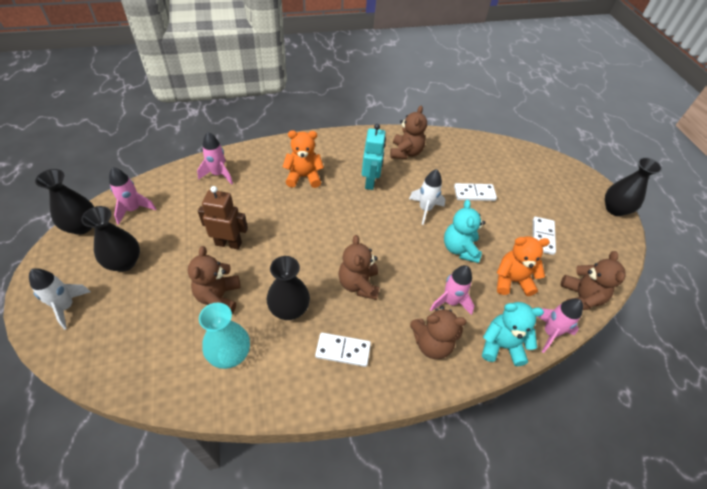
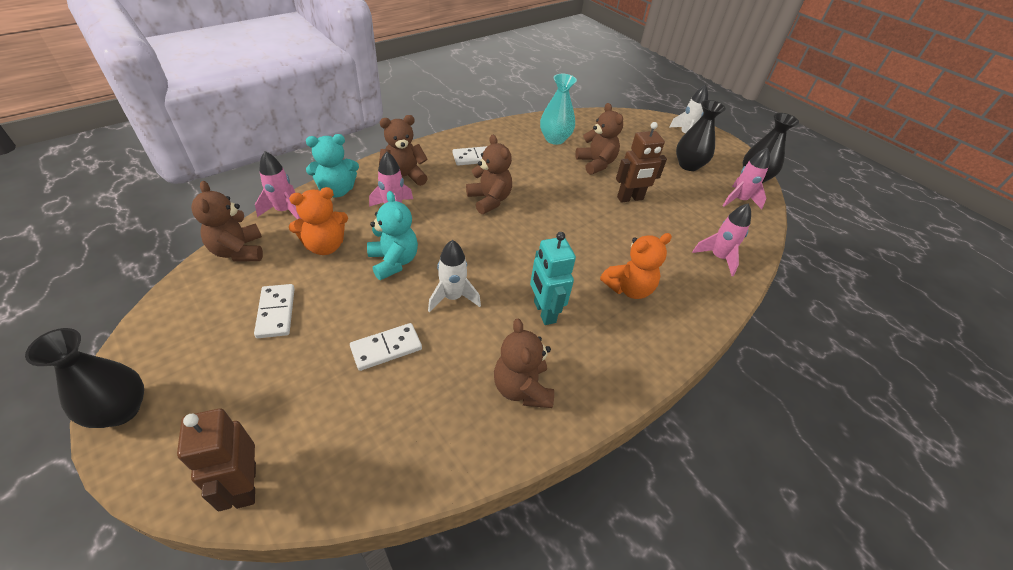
camera: 155 degrees right, 5 degrees down
black vase [267,256,310,320] -> none
none -> brown robot [177,409,256,511]

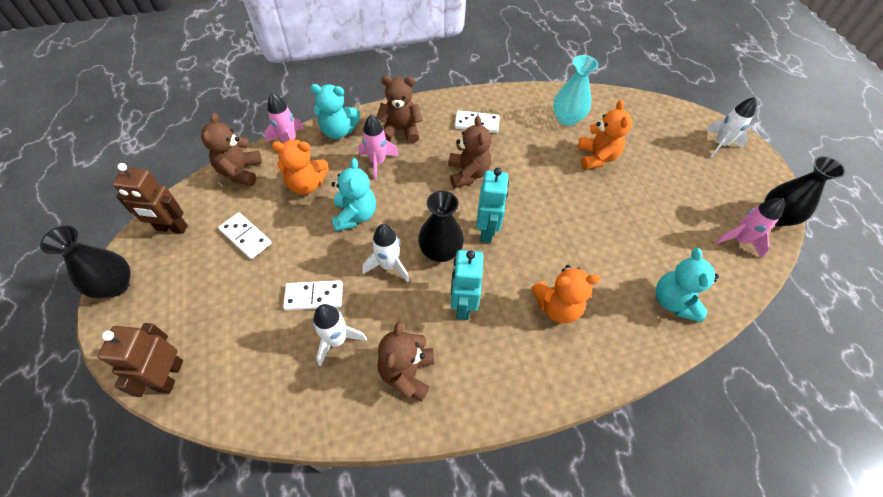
camera: 25 degrees right, 10 degrees up
white domino [254,284,295,338] -> white domino turned 60 degrees counterclockwise [218,213,272,259]
brown teddy bear [575,103,623,175] -> orange teddy bear [578,100,632,170]
brown robot [616,122,667,203] -> brown robot moved to [113,163,188,234]
black vase [676,100,726,171] -> black vase moved to [418,191,464,262]
pink rocket [692,203,751,276] -> turquoise teddy bear [656,248,719,322]
none -> white rocket [313,304,367,367]
none -> turquoise robot [476,168,509,243]

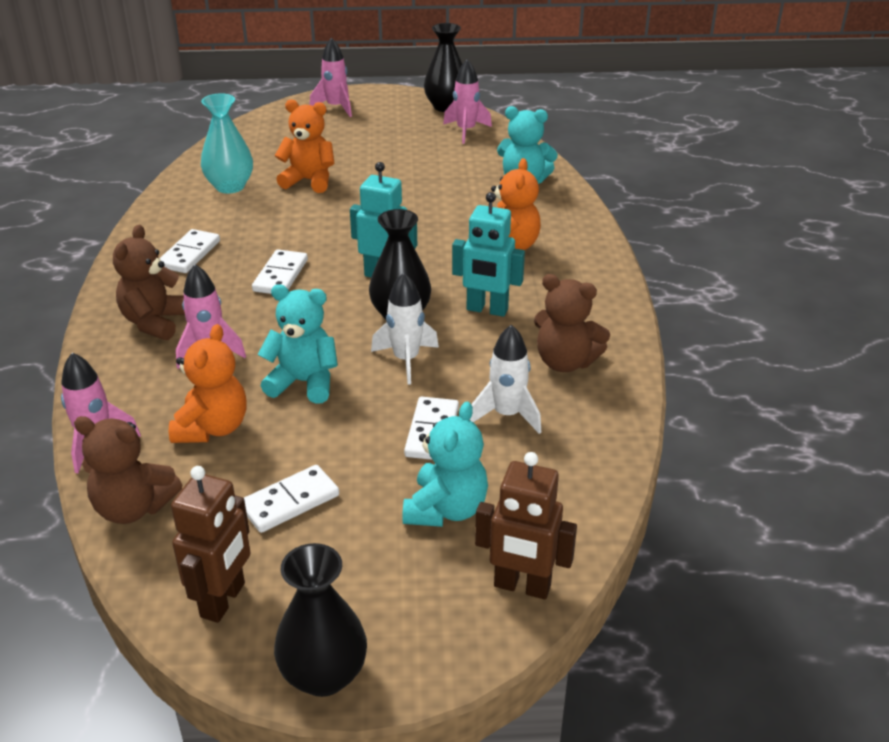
camera: 75 degrees left, 20 degrees down
turquoise teddy bear [310,84,360,139] -> turquoise teddy bear moved to [402,402,488,527]
brown teddy bear [448,116,492,188] -> white domino [252,249,308,294]
white rocket [706,97,757,158] -> pink rocket [310,38,352,117]

